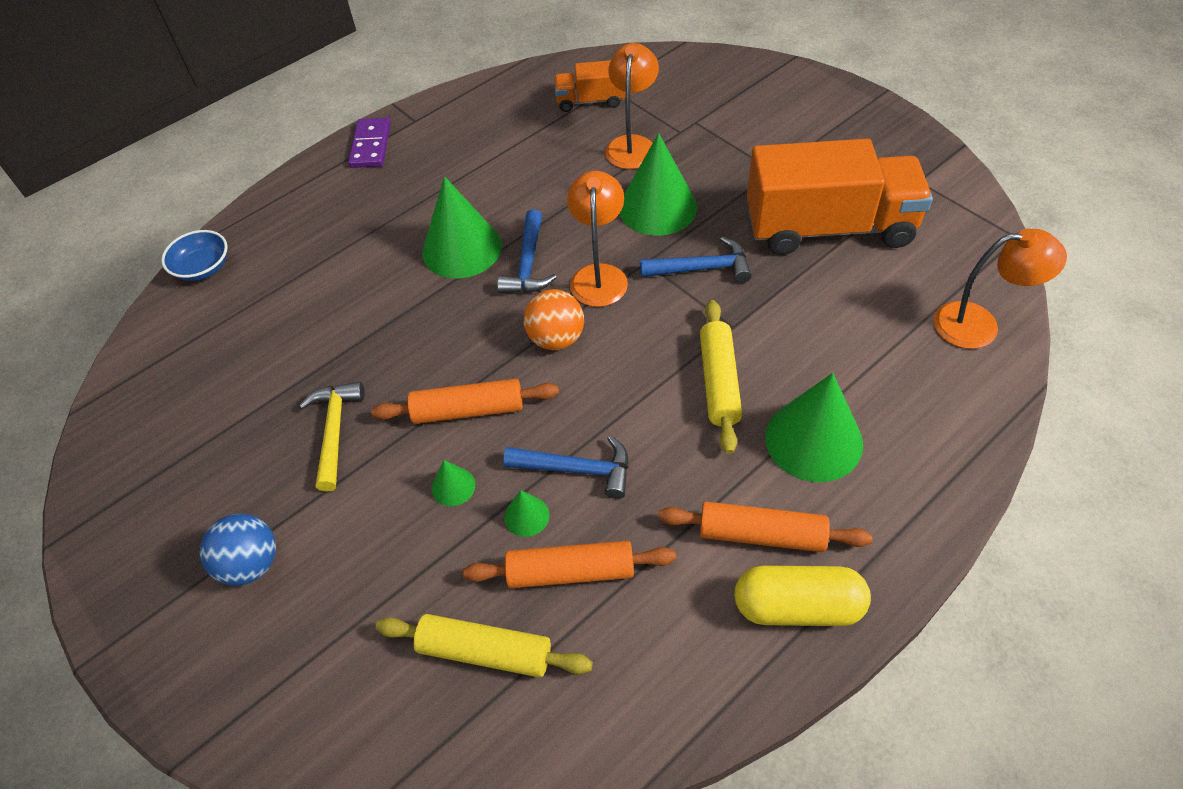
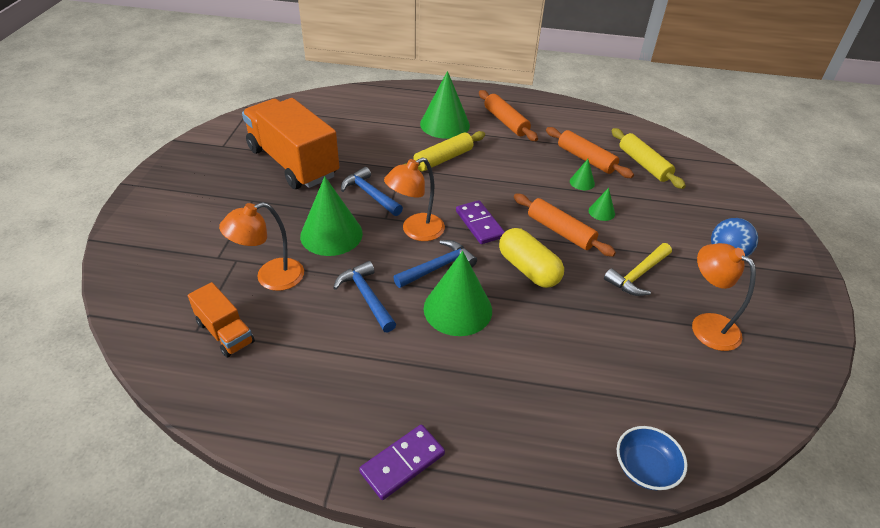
camera: 135 degrees left, 10 degrees down
blue hammer [503,435,629,499] -> blue hammer moved to [333,261,396,332]
orange ball [524,289,584,350] -> purple domino [456,200,505,244]
yellow capsule [734,565,871,626] -> yellow capsule moved to [499,228,564,288]
orange lamp [934,228,1067,349] -> orange lamp moved to [692,243,756,351]

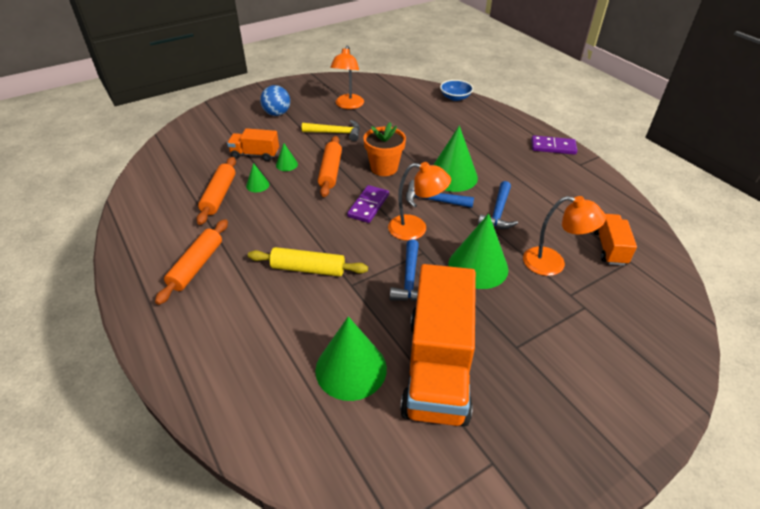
camera: 130 degrees left, 0 degrees up
green cone [420,71,470,139] -> green cone moved to [315,316,387,401]
yellow capsule [499,228,564,288] -> orange flower pot [363,122,406,176]
yellow rolling pin [611,128,686,189] -> none
none -> orange truck [227,128,279,161]

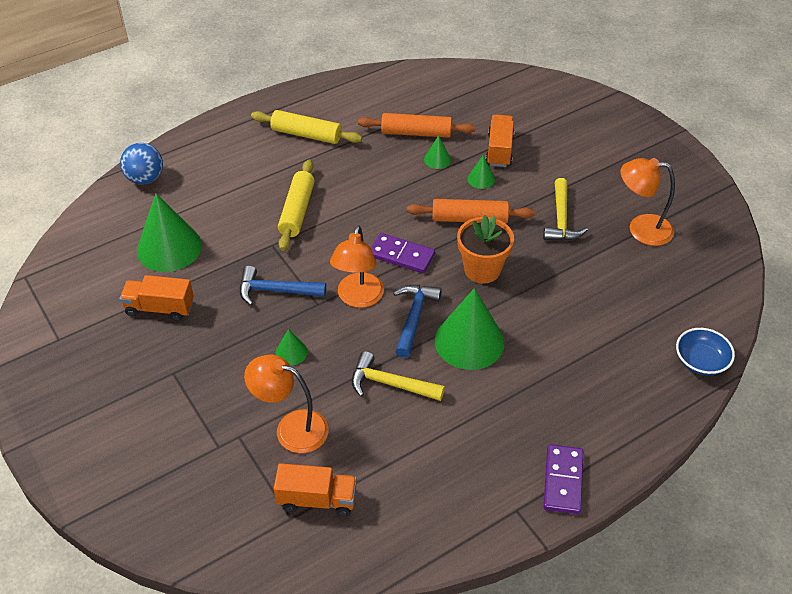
camera: 90 degrees right, 5 degrees up
orange rolling pin [155,219,228,305] -> yellow rolling pin [251,110,362,144]
blue ball [260,85,290,116] -> blue ball moved to [120,143,163,184]
orange truck [400,264,476,426] -> orange truck [119,275,194,321], size x0.49
green cone [448,213,508,289] -> green cone [275,329,308,365], size x0.45
blue hammer [478,181,518,229] -> yellow hammer [352,351,445,401]
orange lamp [523,196,606,276] -> orange lamp turned 90 degrees clockwise [244,355,329,453]

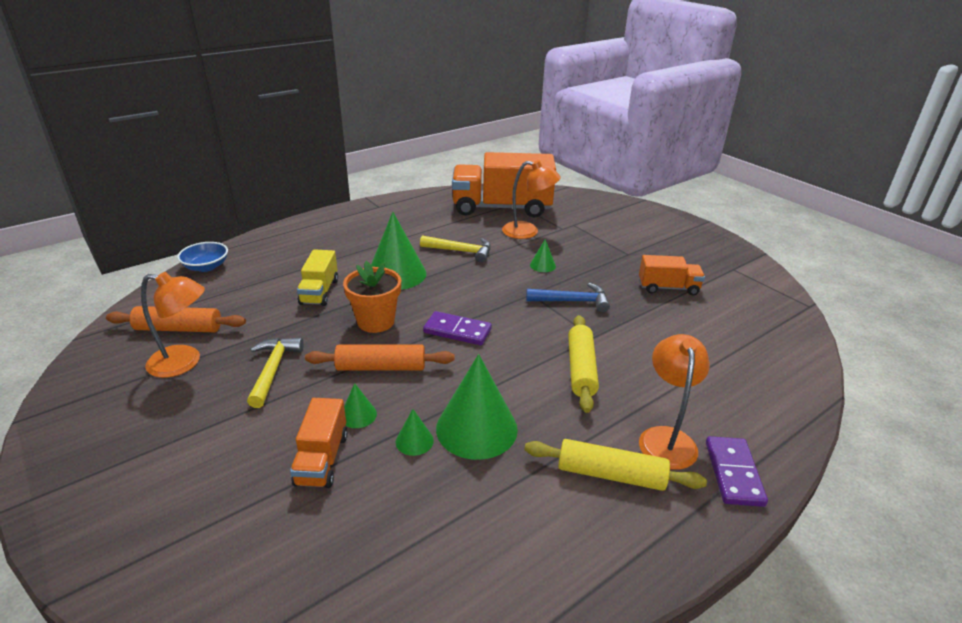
camera: 175 degrees right, 15 degrees down
blue ball [120,143,163,184] -> none
green cone [137,193,202,272] -> green cone moved to [436,354,518,460]
orange truck [274,463,357,516] -> orange truck [452,152,556,218], size x2.04
orange lamp [330,225,384,308] -> orange lamp moved to [639,334,710,470]
orange rolling pin [358,113,476,138] -> orange rolling pin moved to [106,306,246,332]
blue hammer [393,285,442,358] -> none
purple domino [544,444,583,514] -> purple domino moved to [706,436,768,507]
none -> yellow truck [297,249,338,306]

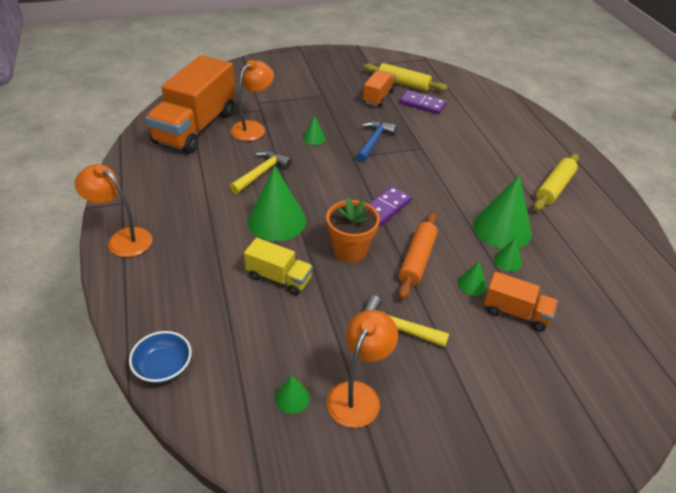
camera: 70 degrees left, 10 degrees up
orange rolling pin [106,306,246,332] -> green cone [275,375,310,414]
yellow rolling pin [568,315,599,413] -> yellow rolling pin moved to [363,63,448,91]
orange lamp [639,334,710,470] -> orange lamp moved to [75,164,152,257]
purple domino [706,436,768,507] -> purple domino moved to [399,90,446,114]

